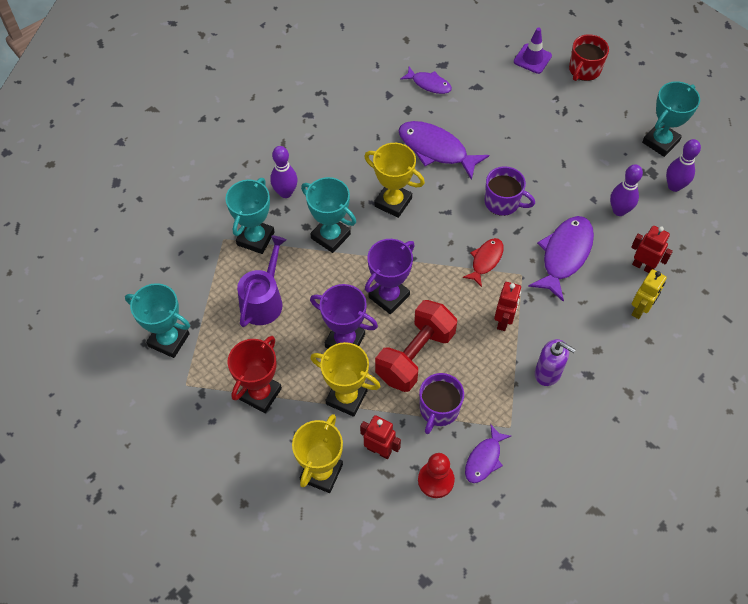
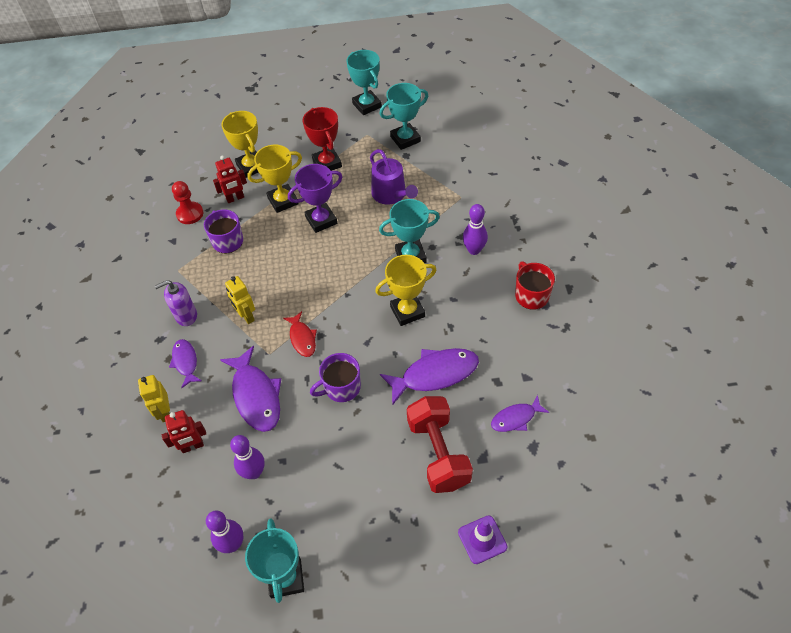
camera: 130 degrees right, 5 degrees down
turquoise trophy [225,178,274,254] -> turquoise trophy moved to [346,50,382,115]
purple trophy [365,239,415,314] -> none
red dumbbell [375,300,457,392] -> red dumbbell moved to [407,396,473,493]
purple fish [465,424,511,483] -> purple fish moved to [169,339,202,388]
red robot [494,282,521,331] -> yellow robot [225,276,255,324]
red mug [569,34,609,81] -> red mug moved to [515,261,555,310]

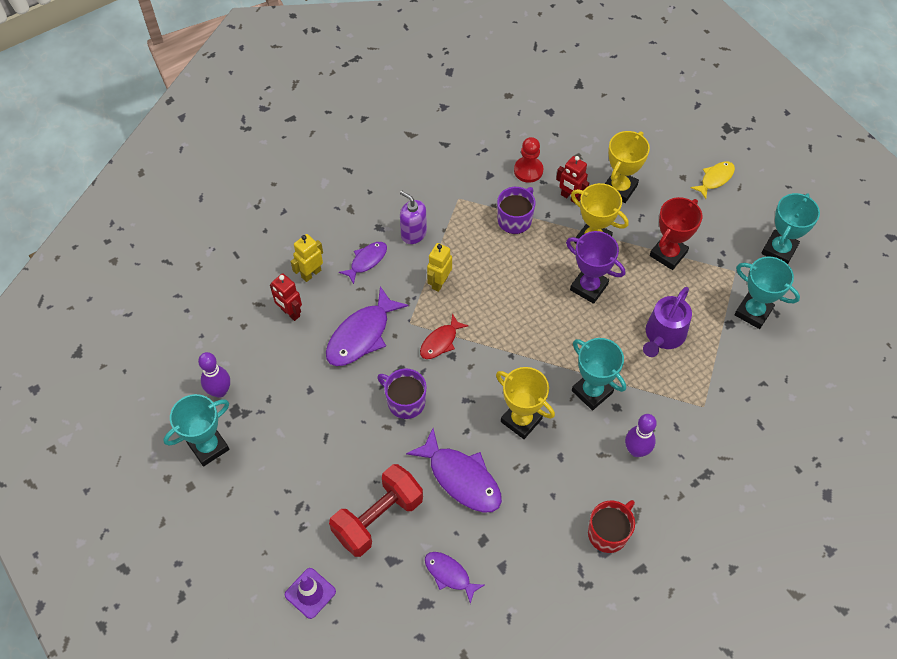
camera: 60 degrees right, 5 degrees up
purple bowling pin [230,435,265,479] -> none
none -> yellow fish [691,161,735,199]

